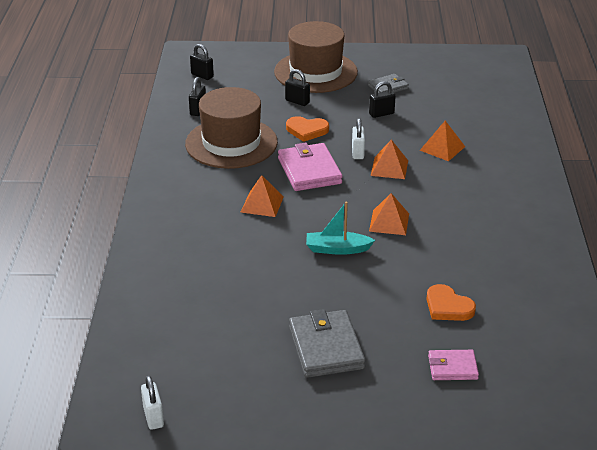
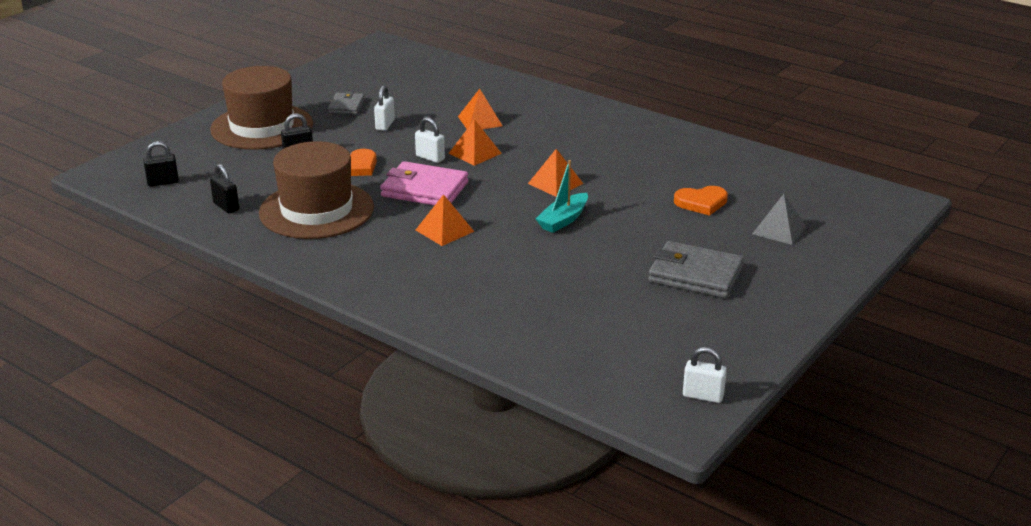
camera: 55 degrees left, 5 degrees down
black padlock [369,81,396,118] -> white padlock [374,85,395,131]
pink wallet [428,350,479,380] -> grey pyramid [752,194,806,245]

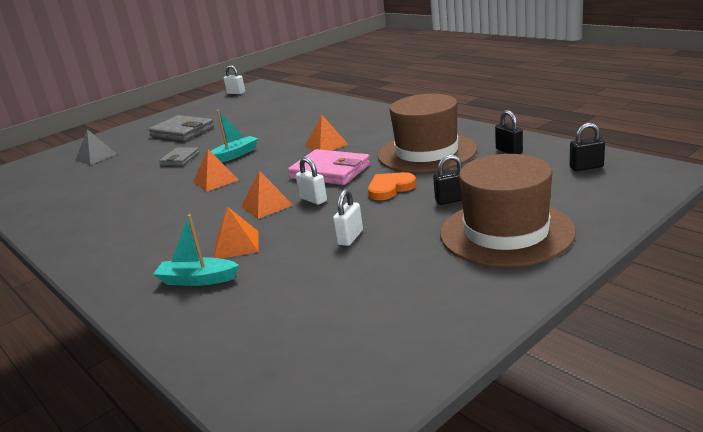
camera: 165 degrees left, 5 degrees down
grey wallet [328,91,365,115] -> grey wallet moved to [159,147,200,166]
orange heart [674,186,728,216] -> none
none -> turquoise boat [153,214,239,286]

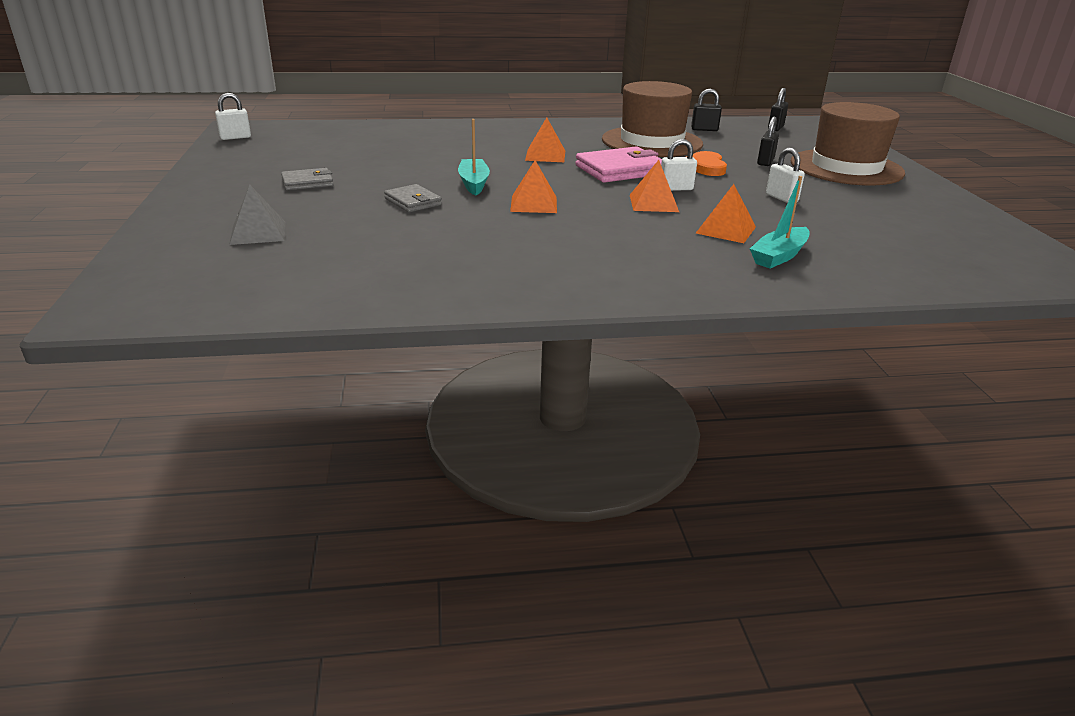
camera: 60 degrees left, 5 degrees up
grey wallet [148,115,214,141] -> grey wallet [281,168,334,191], size x0.58

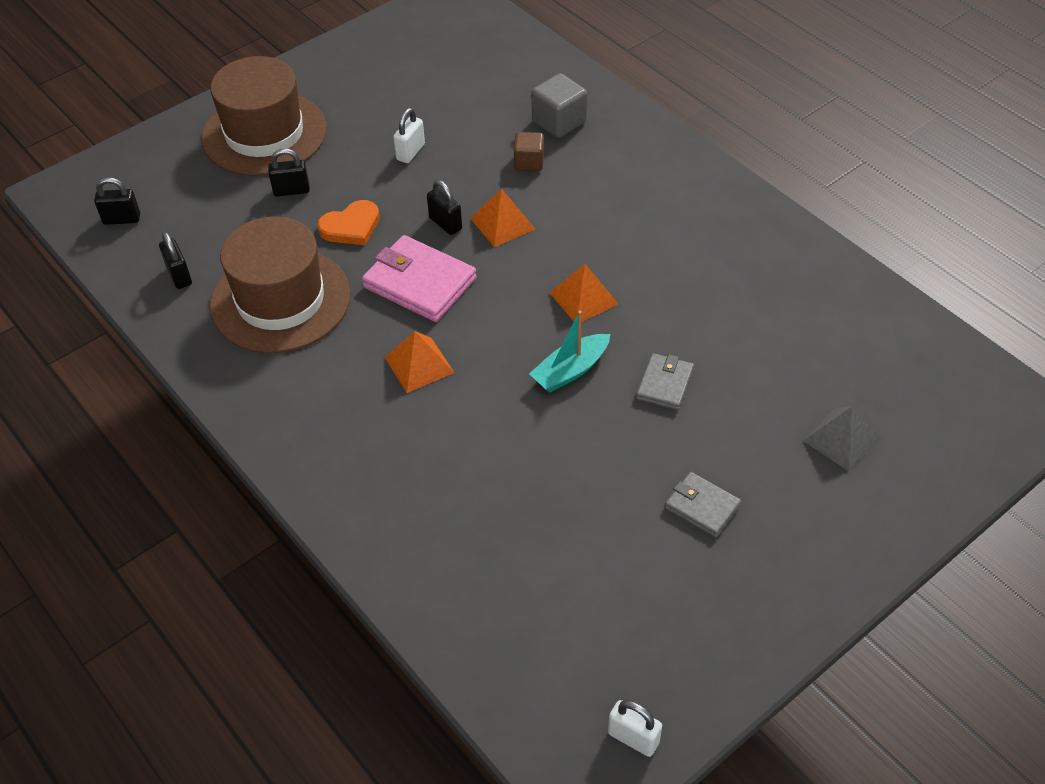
camera: 120 degrees left, 20 degrees up
white padlock [661,139,697,191] -> black padlock [427,180,462,235]
orange pyramid [696,184,756,243] -> brown cube [514,132,544,171]
turquoise boat [750,176,810,269] -> grey cube [531,73,587,138]

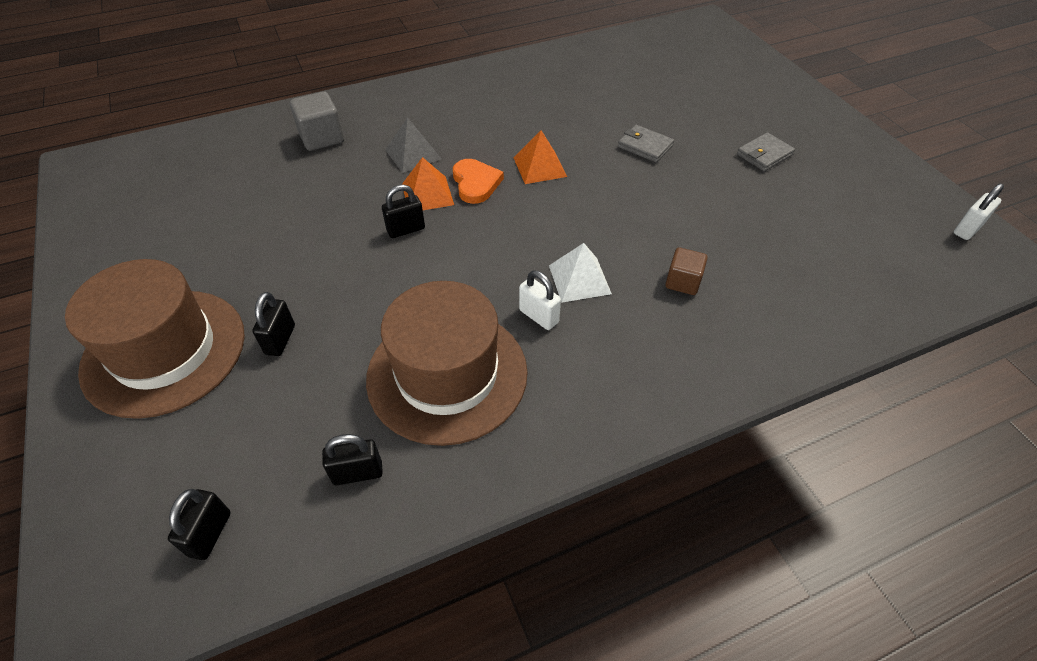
camera: 75 degrees left, 0 degrees up
orange heart [317,200,380,245] -> orange heart moved to [453,159,504,204]
pink wallet [362,235,477,322] -> none
orange pyramid [385,331,454,393] -> white pyramid [549,243,612,303]
white padlock [393,108,425,163] -> white padlock moved to [519,271,561,330]
brown cube [514,132,544,171] -> brown cube moved to [665,247,708,295]
turquoise boat [529,311,610,392] -> none
grey pyramid [803,406,880,472] -> grey pyramid moved to [385,117,441,173]

